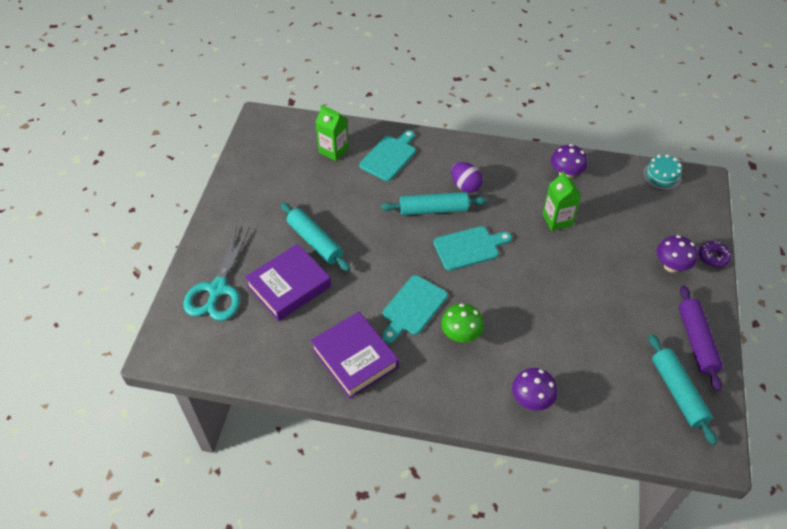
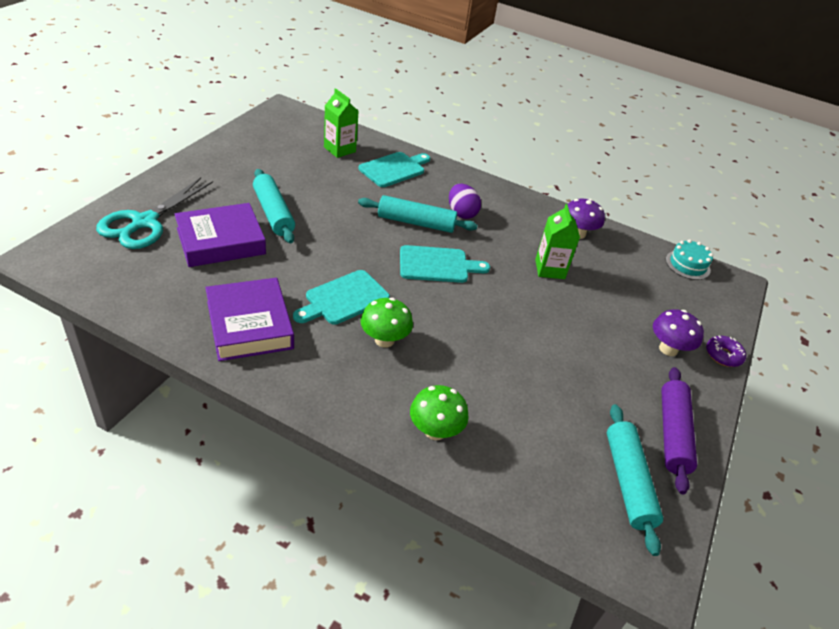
camera: 10 degrees right, 10 degrees down
purple mushroom [512,368,557,411] -> green mushroom [410,385,469,440]

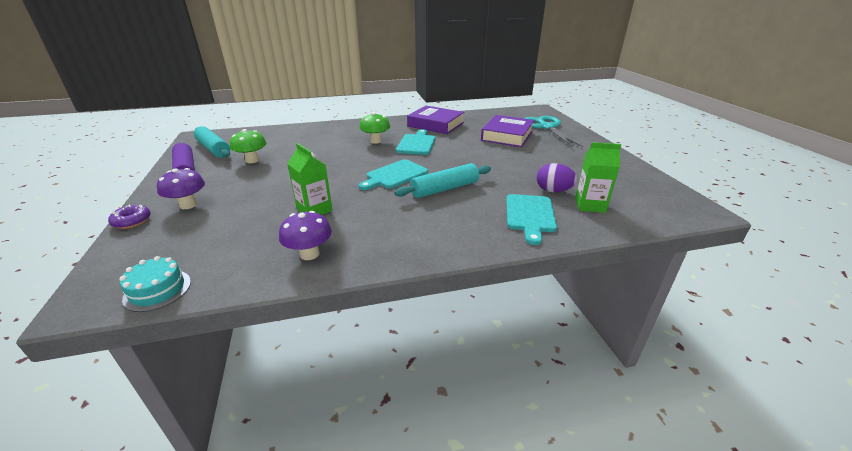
camera: 145 degrees right, 10 degrees down
turquoise rolling pin [253,169,295,243] -> none
green mushroom [410,385,469,440] -> green mushroom moved to [230,129,266,163]
purple egg [449,184,481,219] -> purple egg moved to [537,163,577,192]

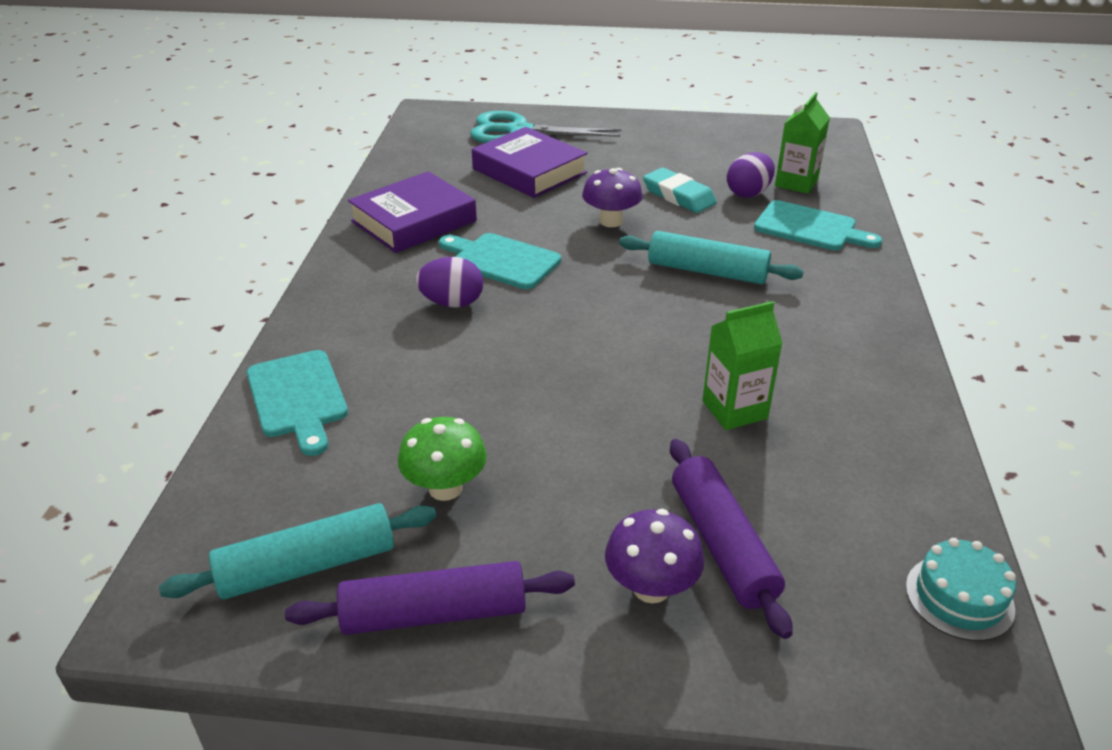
camera: 70 degrees left, 5 degrees up
purple donut [108,204,151,229] -> none
purple mushroom [279,211,332,260] -> purple mushroom moved to [582,168,643,227]
green mushroom [359,112,390,144] -> purple egg [416,257,484,308]
turquoise cutting board [359,159,428,190] -> turquoise cutting board moved to [247,350,348,456]
turquoise rolling pin [394,163,491,198] -> turquoise rolling pin turned 60 degrees counterclockwise [619,231,804,284]
none -> turquoise eraser [643,168,717,213]
none -> purple rolling pin [670,439,793,639]

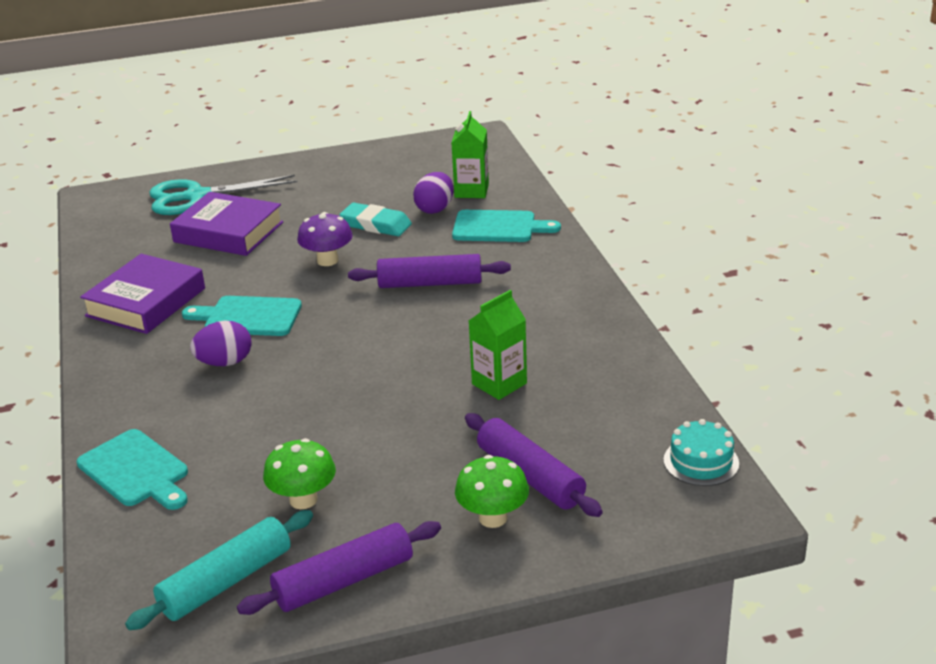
camera: 20 degrees left, 5 degrees down
purple mushroom [605,509,705,603] -> green mushroom [455,455,529,528]
turquoise rolling pin [619,231,804,284] -> purple rolling pin [348,254,511,288]

